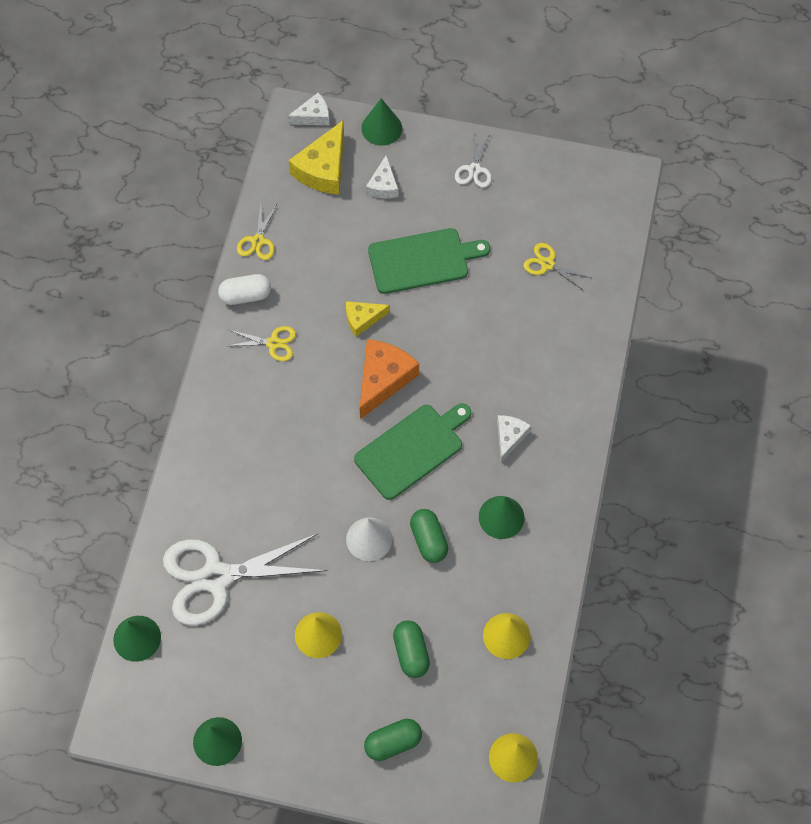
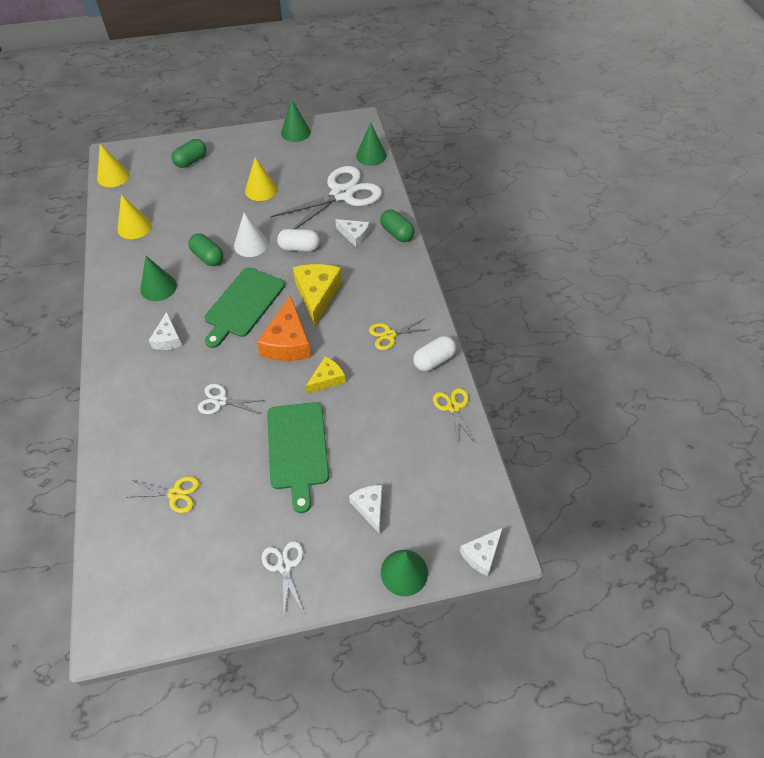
camera: 155 degrees right, 10 degrees down
yellow cheese [289,121,344,194] -> yellow cheese moved to [293,264,342,326]
green cutting board [368,228,490,294] -> green cutting board turned 60 degrees counterclockwise [267,402,329,513]
green capsule [393,620,430,678] -> green capsule moved to [380,209,415,242]
none -> white scissors [198,384,265,414]
none -> white capsule [277,229,320,251]
none -> white cheese [335,219,369,247]

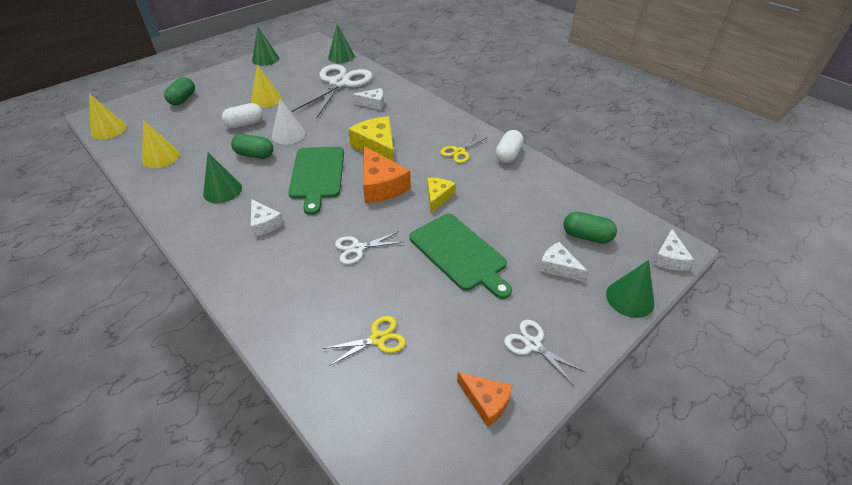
camera: 30 degrees left, 10 degrees down
white capsule [277,229,320,251] -> white capsule moved to [222,103,263,128]
green capsule [380,209,415,242] -> green capsule moved to [564,211,617,244]
yellow scissors [433,388,475,443] -> none
none -> orange cheese [457,372,513,427]

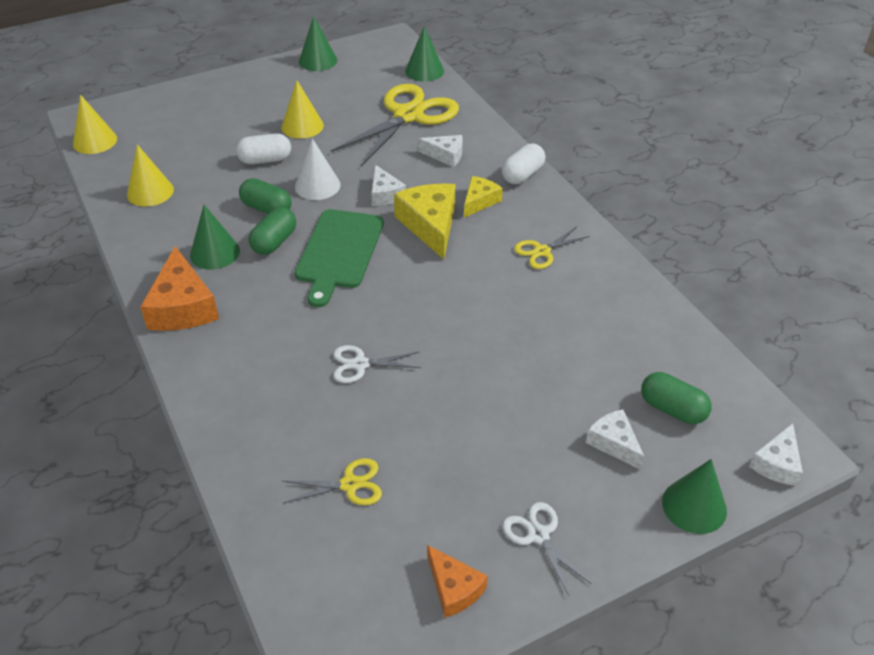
camera: 15 degrees right, 0 degrees up
green capsule [164,77,195,105] -> green capsule moved to [249,207,296,255]
white cheese [251,199,284,237] -> white cheese moved to [371,165,406,206]
white scissors [292,64,373,119] -> yellow scissors [331,84,459,167]
orange cheese [363,146,411,203] -> orange cheese moved to [140,246,219,331]
green cutting board [409,214,512,299] -> none
yellow cheese [427,178,456,213] -> yellow cheese moved to [464,176,503,218]
white capsule [495,130,524,163] -> white capsule moved to [501,144,545,184]

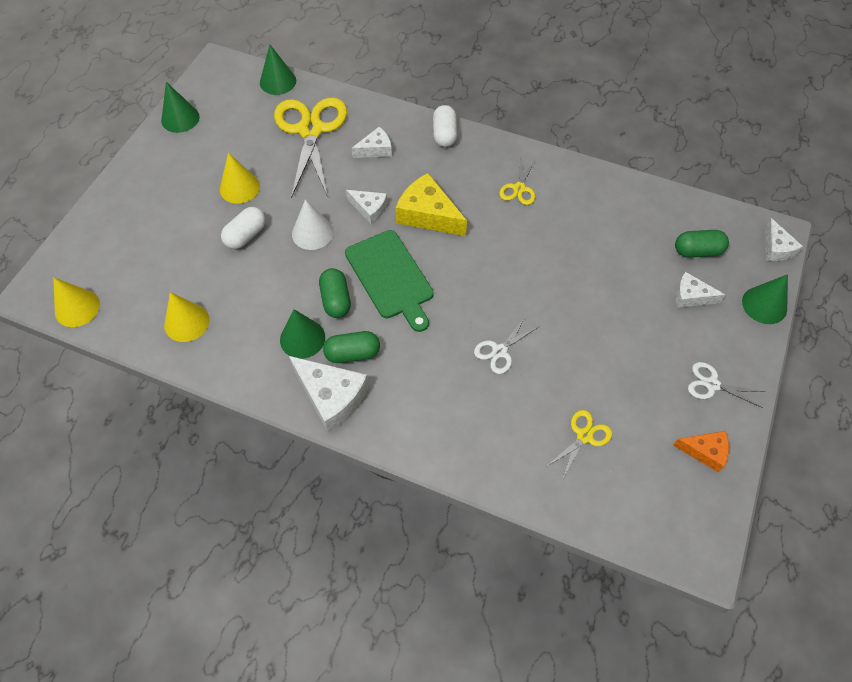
camera: 40 degrees left, 15 degrees up
orange cheese [140,246,219,331] -> white cheese [289,356,369,433]
green capsule [239,178,292,214] -> green capsule moved to [323,331,380,363]
yellow cheese [464,176,503,218] -> none

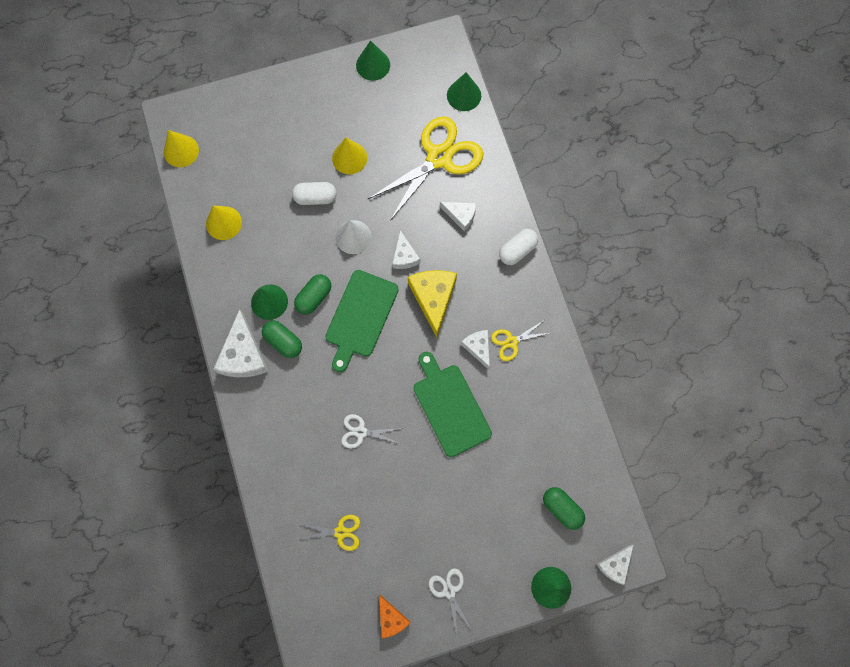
camera: 50 degrees right, 15 degrees up
white cheese [675,272,725,308] -> white cheese moved to [461,330,490,370]
none -> green cutting board [413,352,492,457]

